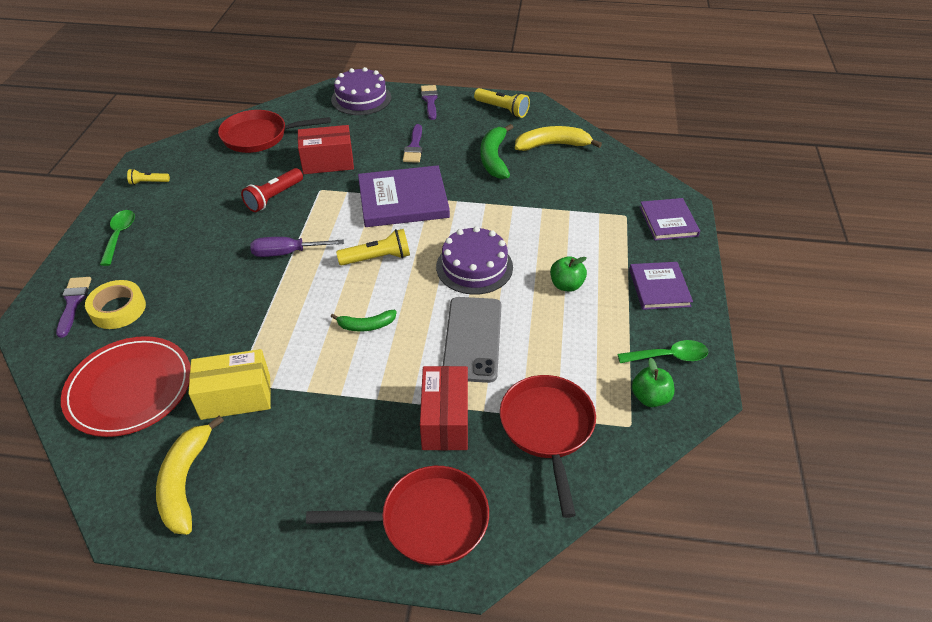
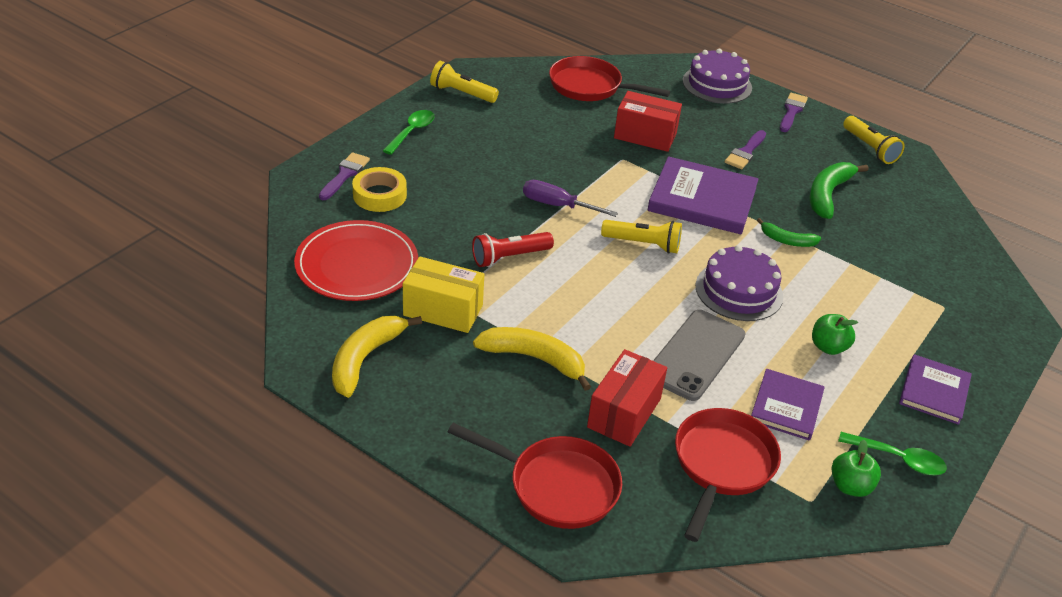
camera: 25 degrees right, 5 degrees down
yellow flashlight [127,169,170,185] -> yellow flashlight [430,61,499,103], size x1.68
red flashlight [241,168,303,212] -> red flashlight moved to [472,232,554,267]
green banana [331,310,397,332] -> green banana moved to [757,218,821,247]
yellow banana [515,126,602,151] -> yellow banana moved to [473,327,591,391]
purple book [640,198,700,241] -> purple book moved to [751,369,824,441]

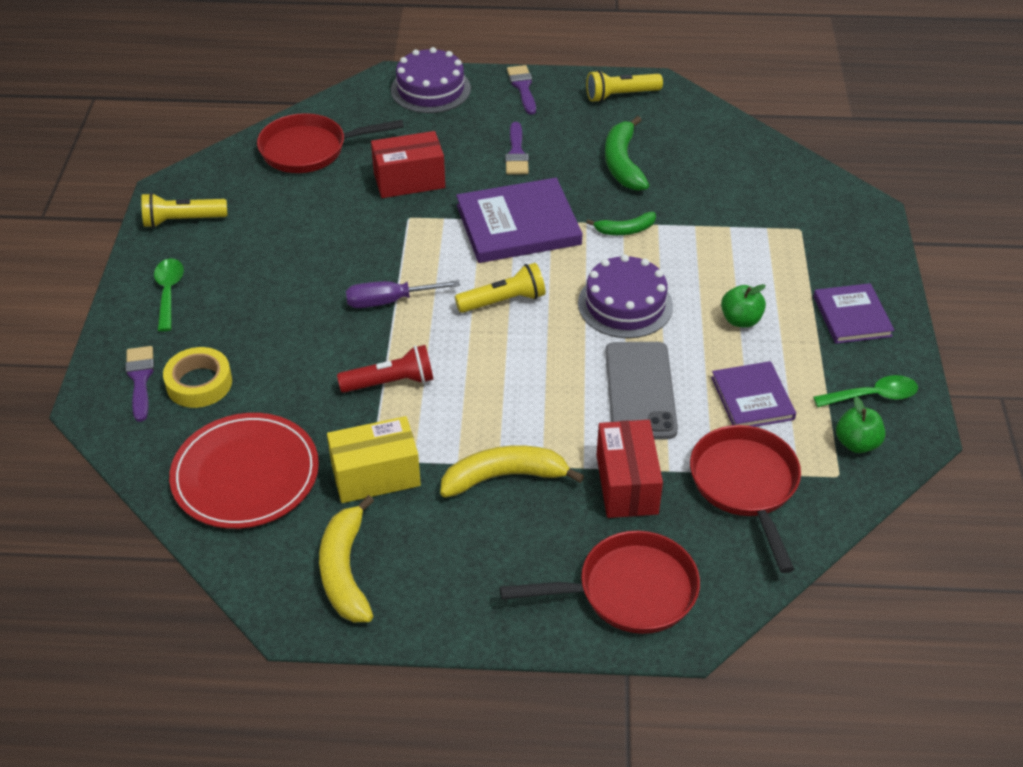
camera: 30 degrees left, 5 degrees up
red flashlight [472,232,554,267] -> red flashlight turned 135 degrees counterclockwise [337,345,434,393]
yellow flashlight [843,116,905,164] -> yellow flashlight turned 135 degrees clockwise [586,70,663,102]

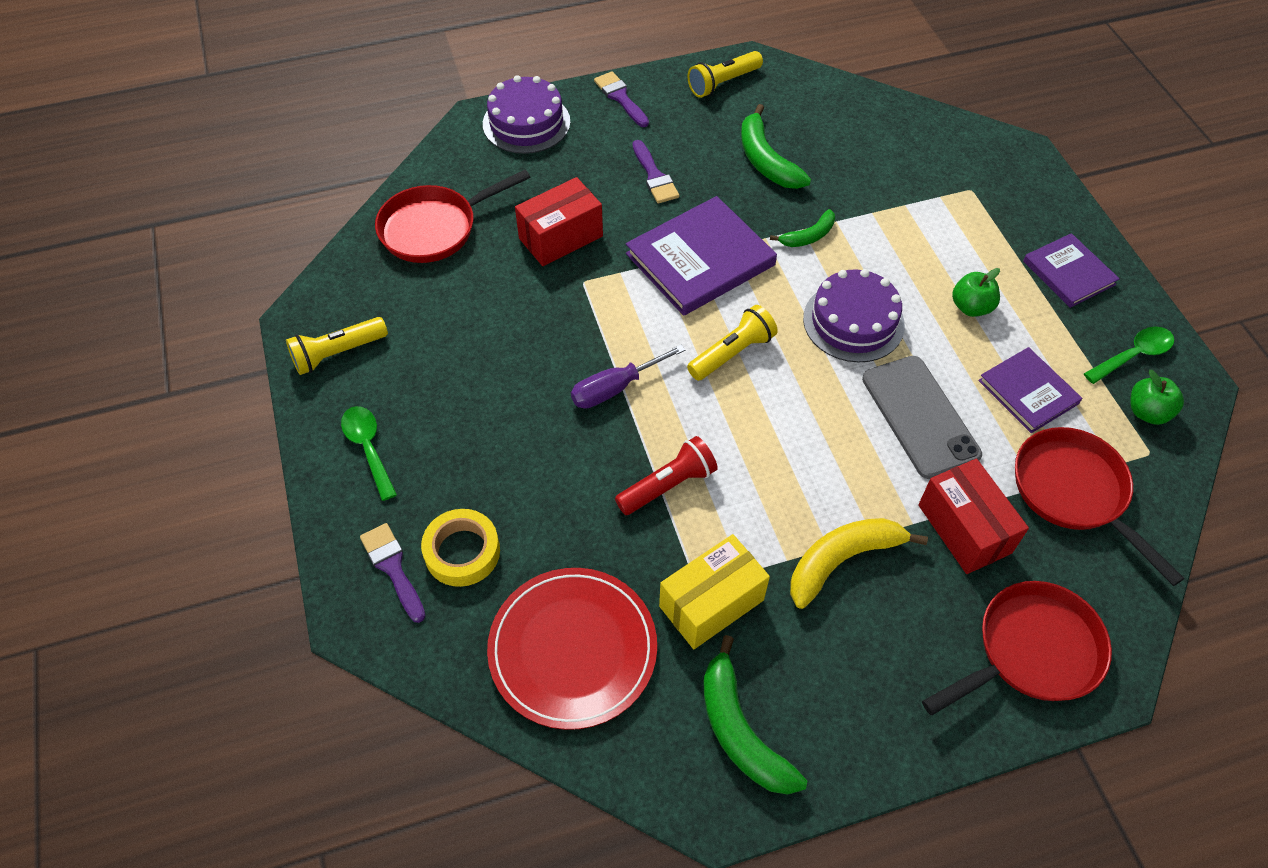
camera: 20 degrees left, 10 degrees up
yellow banana [319,495,374,622] -> green banana [703,635,807,795]

